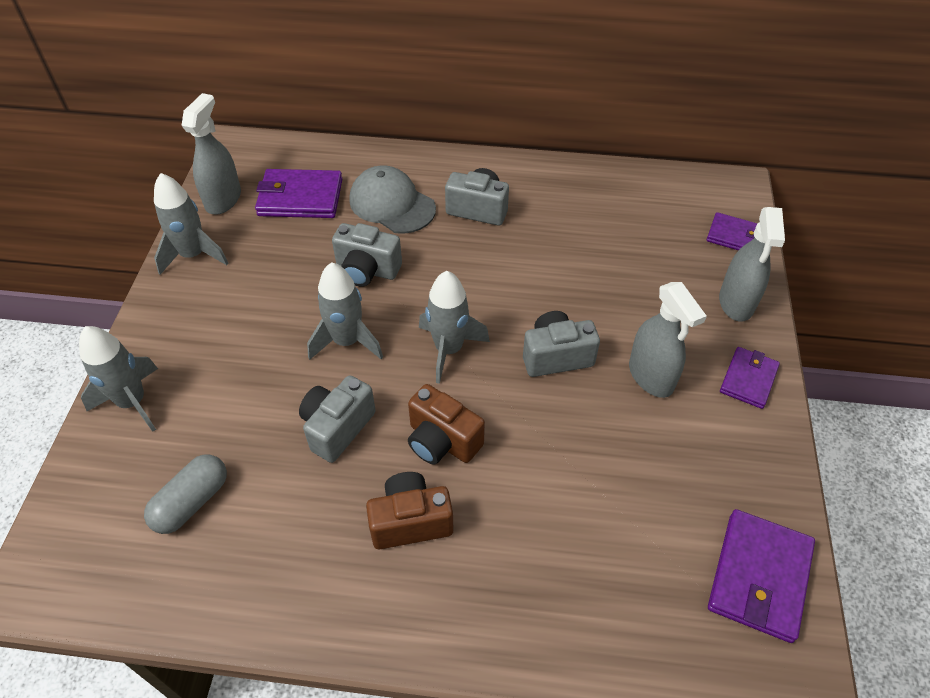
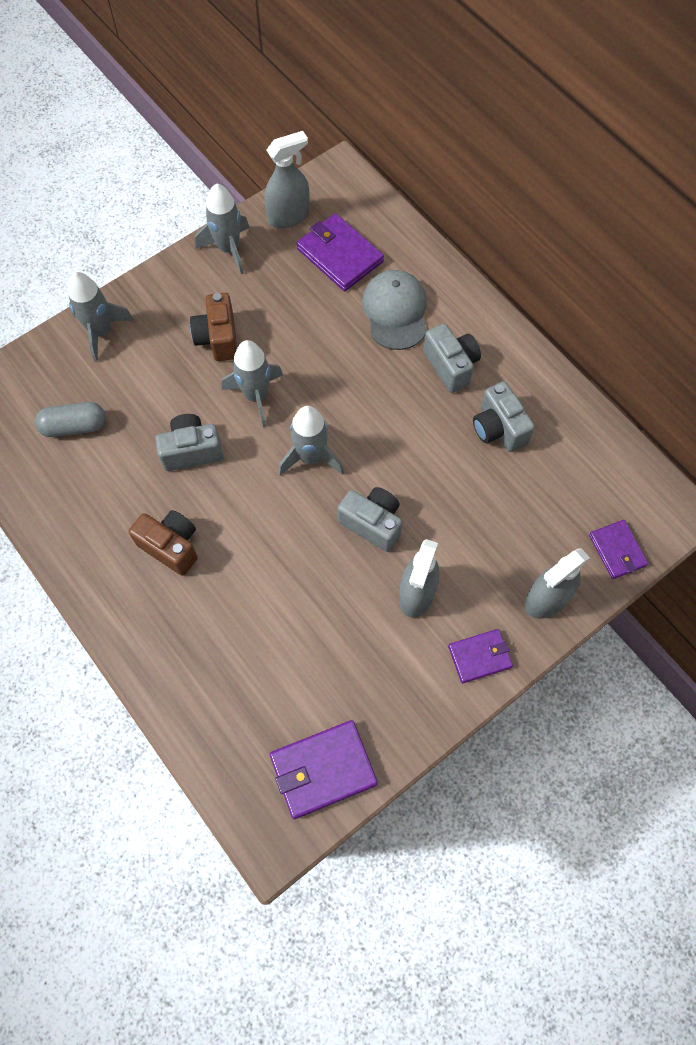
camera: 45 degrees right, 15 degrees up
grey camera [332,223,402,287] -> grey camera moved to [473,382,535,452]
brown camera [408,384,485,465] -> brown camera moved to [190,293,237,361]

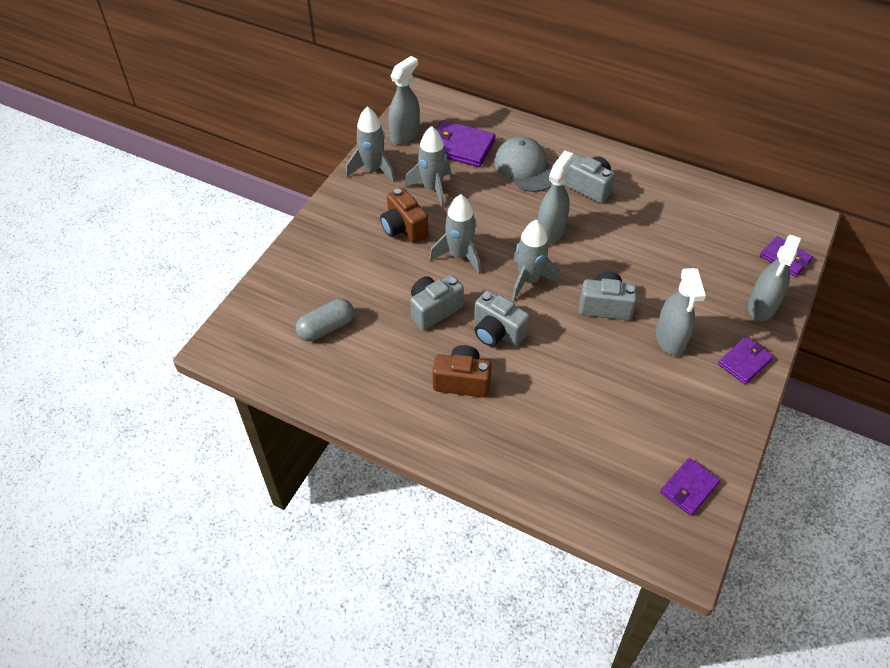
camera: 25 degrees left, 15 degrees down
grey rocket [68,272,134,362] -> grey rocket moved to [404,126,451,208]
purple wallet [270,720,378,819] -> purple wallet [660,458,720,516], size x0.62
grey camera [473,382,535,452] -> grey camera moved to [474,290,530,347]
none -> grey spray bottle [538,150,574,244]

